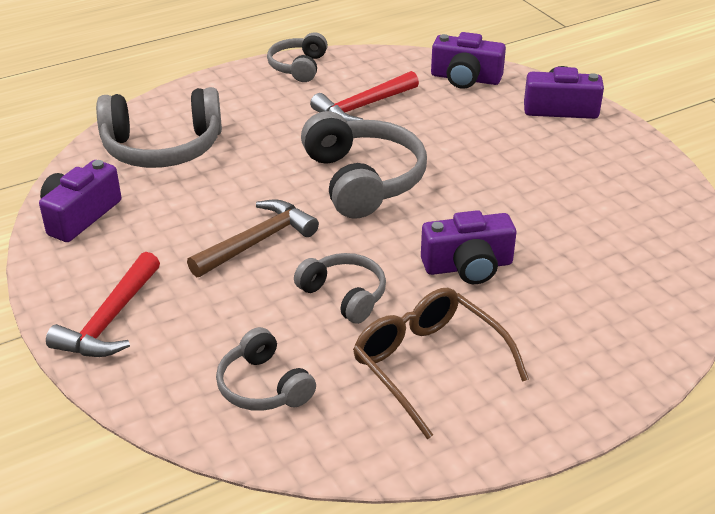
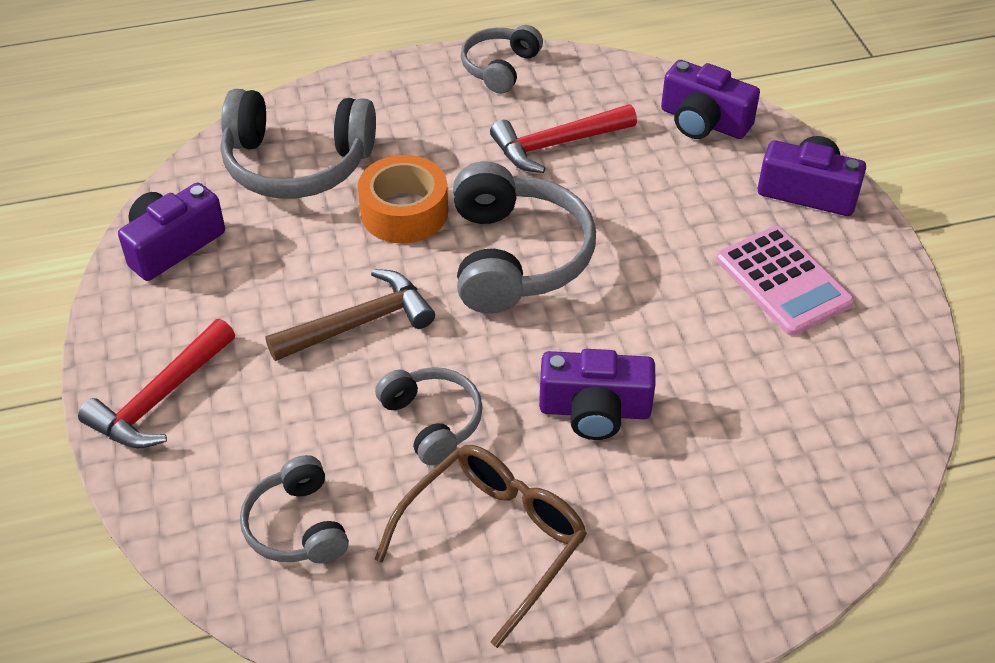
camera: 15 degrees right, 10 degrees up
brown glasses [353,288,529,439] -> brown glasses turned 60 degrees clockwise [375,445,587,648]
none -> orange tape [358,155,448,243]
none -> pink calculator [716,226,854,336]

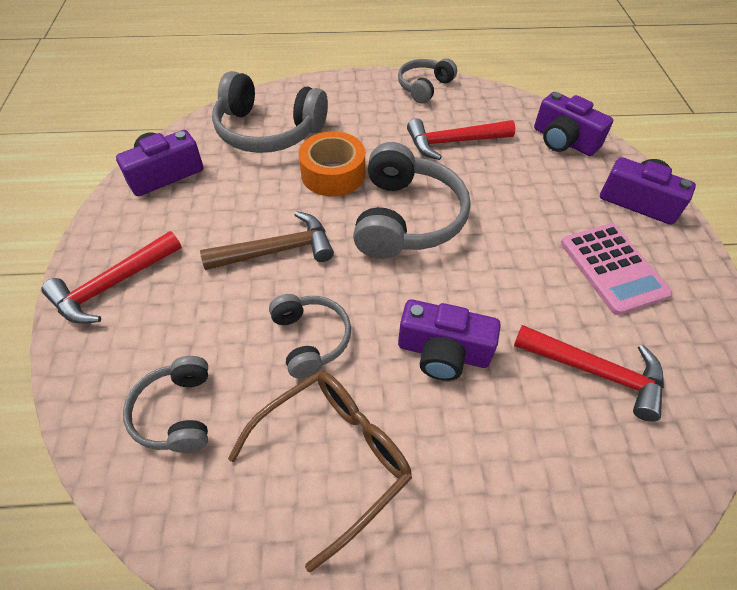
camera: 10 degrees right, 5 degrees up
none -> red hammer [514,325,664,422]

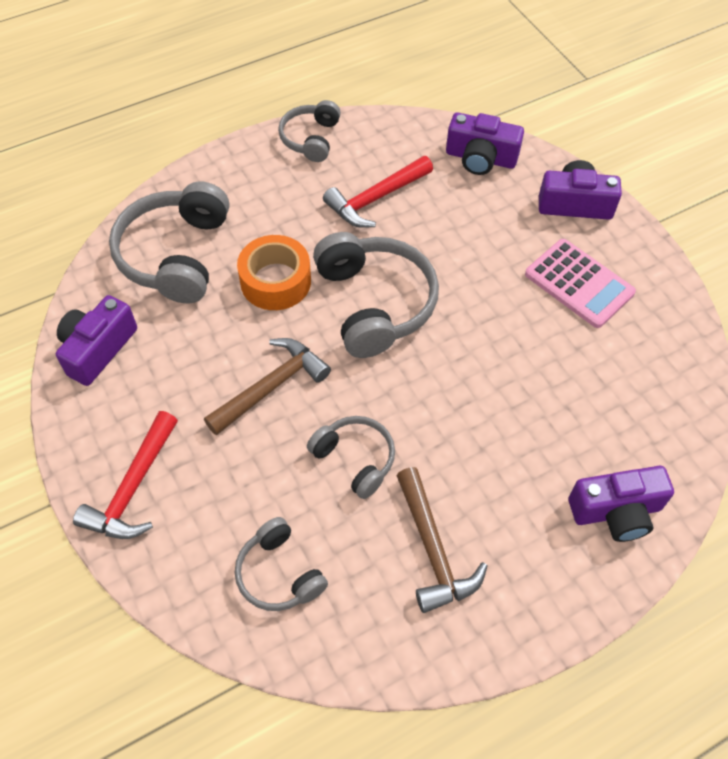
camera: 25 degrees left, 5 degrees up
grey headphones [212,71,328,153] -> grey headphones turned 105 degrees clockwise [109,182,229,303]
brown glasses [228,371,412,572] -> brown hammer [396,467,488,613]
purple camera [398,299,501,381] -> purple camera moved to [568,466,674,542]
red hammer [514,325,664,422] -> none

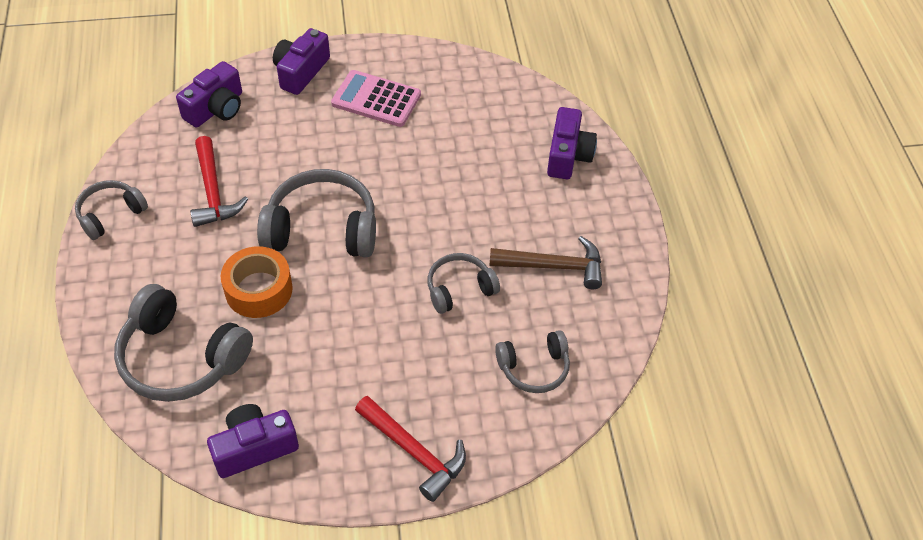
camera: 70 degrees left, 5 degrees down
purple camera [56,295,137,386] -> purple camera turned 105 degrees clockwise [207,404,299,478]
brown hammer [204,338,331,435] -> none
grey headphones [278,100,341,162] -> grey headphones turned 105 degrees clockwise [75,180,148,240]
pink calculator [525,239,636,328] -> pink calculator turned 135 degrees counterclockwise [331,70,421,127]

